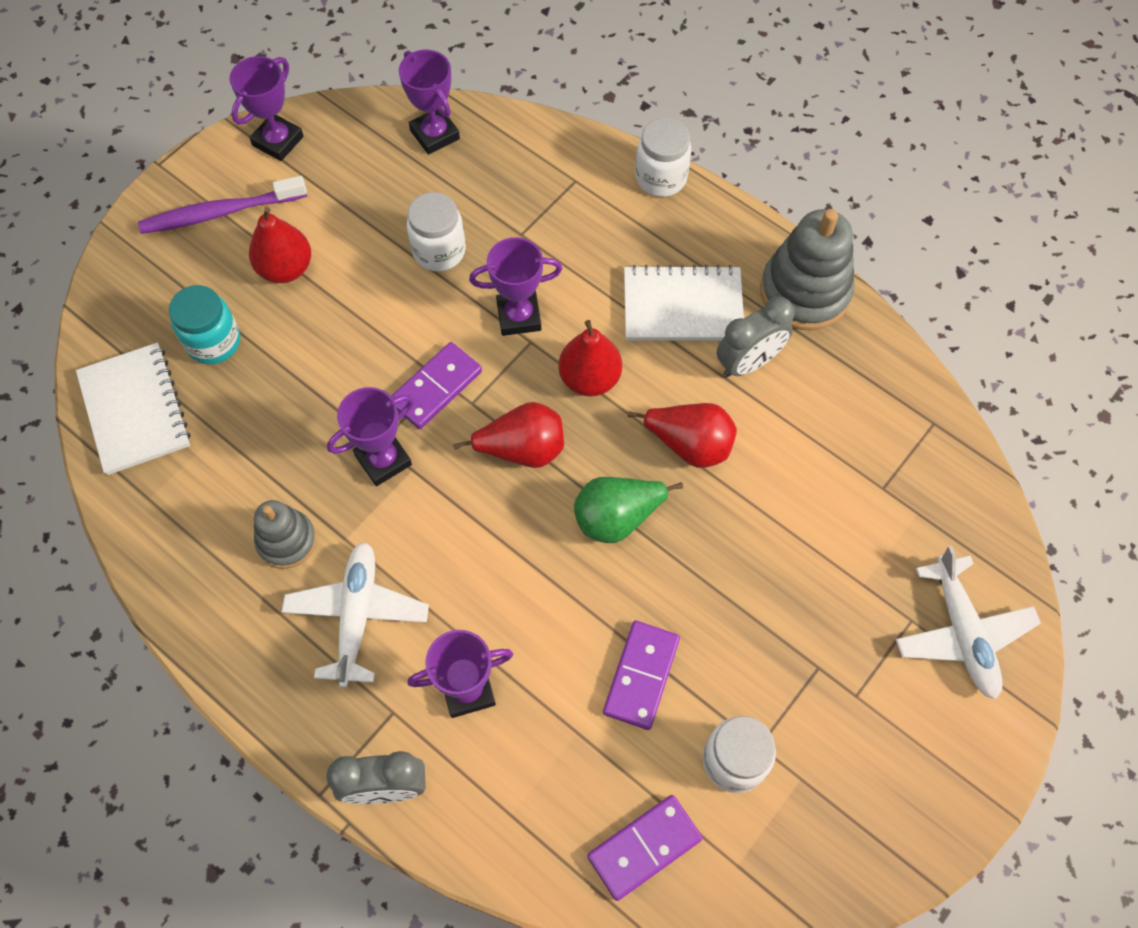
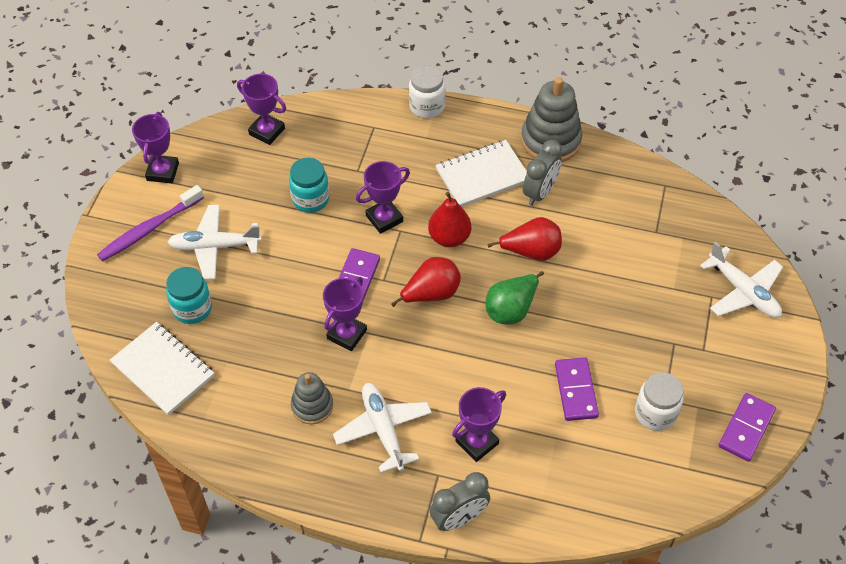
camera: 25 degrees left, 10 degrees down
red pear [249,207,311,283] -> white plane [168,205,262,280]
white jar [407,192,466,271] -> turquoise jar [289,158,329,213]
purple domino [587,795,702,901] -> purple domino moved to [718,393,776,462]

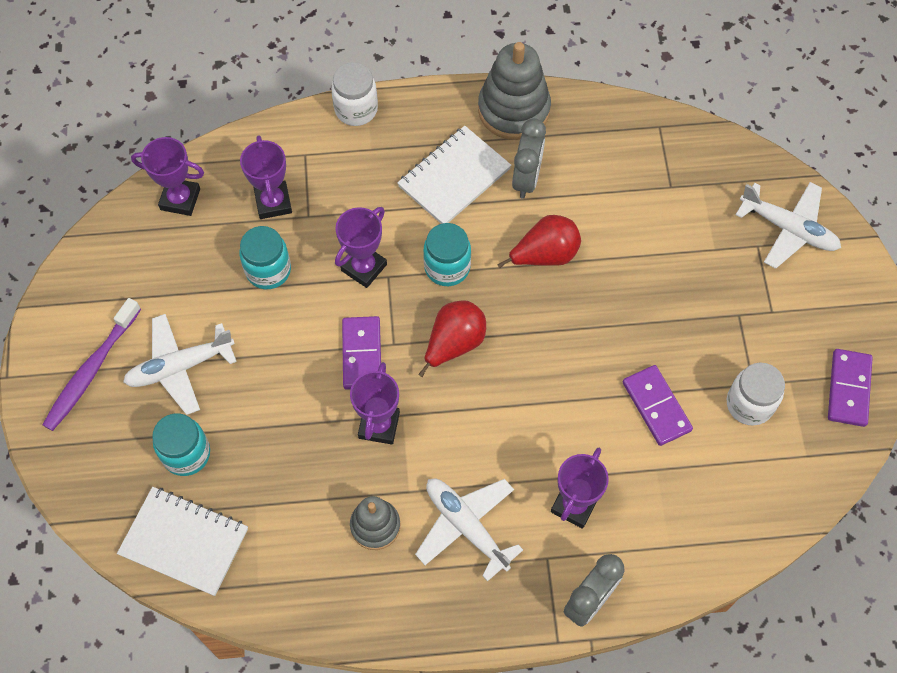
camera: 20 degrees left, 10 degrees up
purple trophy [132,112,179,183] -> purple trophy moved to [240,136,292,219]
red pear [428,192,471,247] -> turquoise jar [423,223,471,286]
green pear [486,271,544,325] -> none

